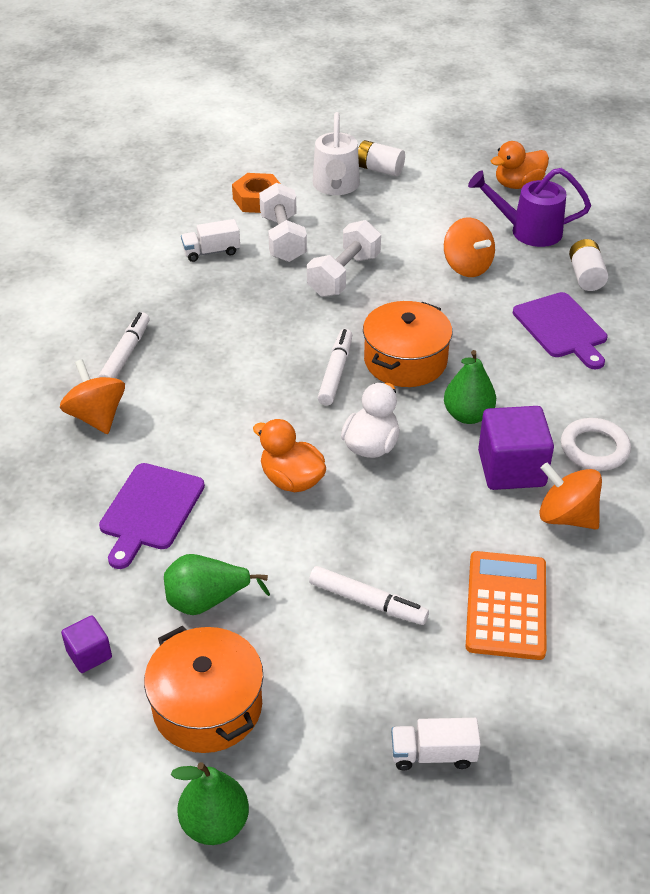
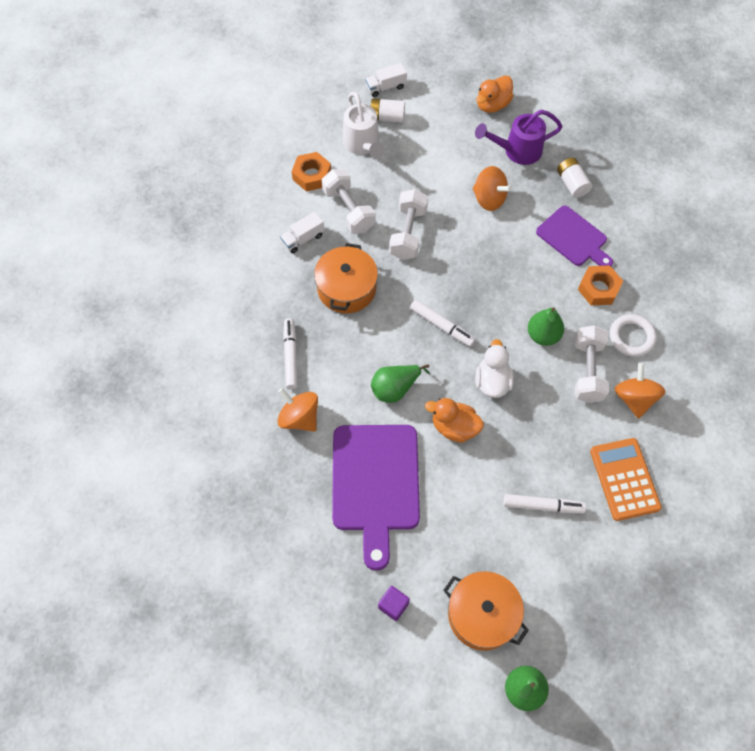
camera: 20 degrees left, 20 degrees up
purple cutting board [99,463,205,569] -> purple cutting board [332,425,420,571], size x1.62
green pear [164,554,270,615] -> green pear moved to [371,364,430,403]
white marker [317,329,352,405] -> white marker turned 135 degrees clockwise [410,300,476,347]
orange pot [363,301,453,387] -> orange pot moved to [314,243,378,313]
white truck [391,718,481,770] -> white truck moved to [365,63,407,97]
purple cube [478,406,554,490] -> white dumbbell [574,325,609,403]
orange spinning top [539,462,602,530] -> orange spinning top turned 75 degrees clockwise [615,363,665,419]
none -> orange nut [578,265,623,305]

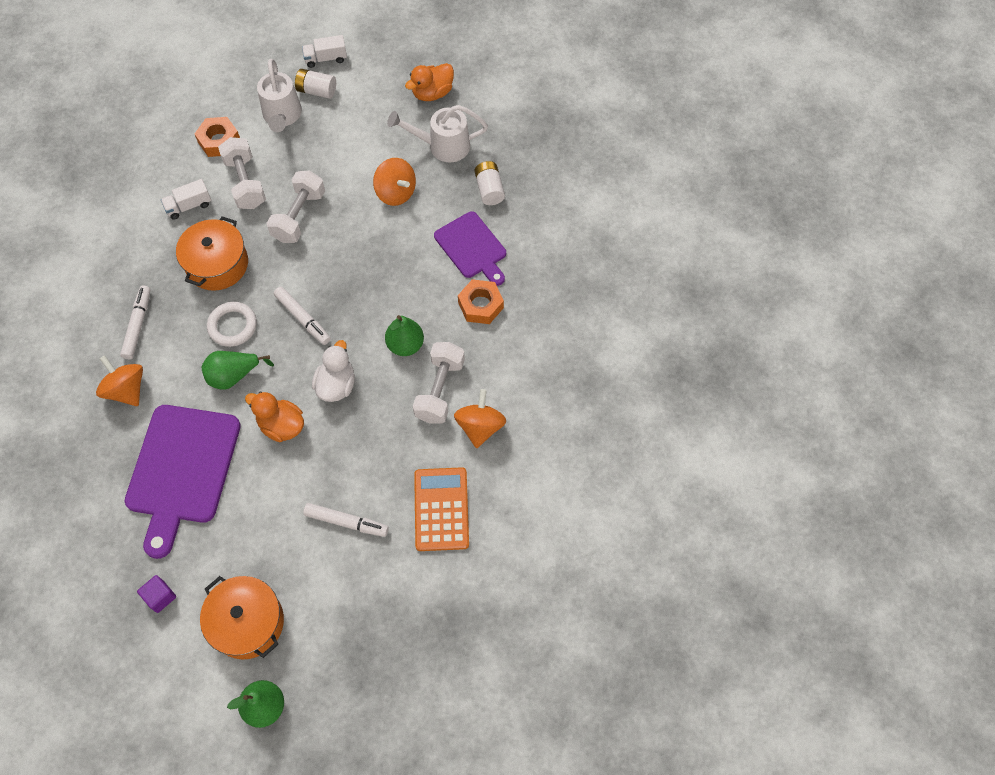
camera: 10 degrees right, 0 degrees up
purple watering can [475,110,563,165] -> white watering can [387,105,488,162]
white ring [610,314,657,357] -> white ring moved to [207,302,257,347]

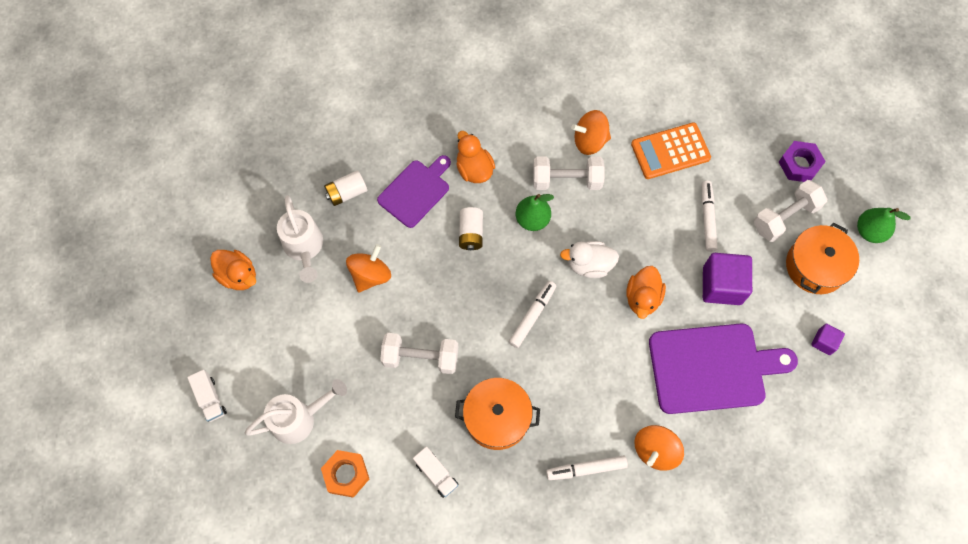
camera: 105 degrees left, 5 degrees up
green pear [202,351,274,390] -> none
white ring [207,302,257,347] -> none
white dumbbell [218,137,266,209] -> white dumbbell moved to [753,180,827,242]
white battery [295,69,336,99] -> white battery moved to [459,207,483,250]
orange nut [458,279,504,324] -> orange duck [456,131,495,183]
none -> purple cube [703,253,752,305]
none -> purple nut [779,141,826,182]

